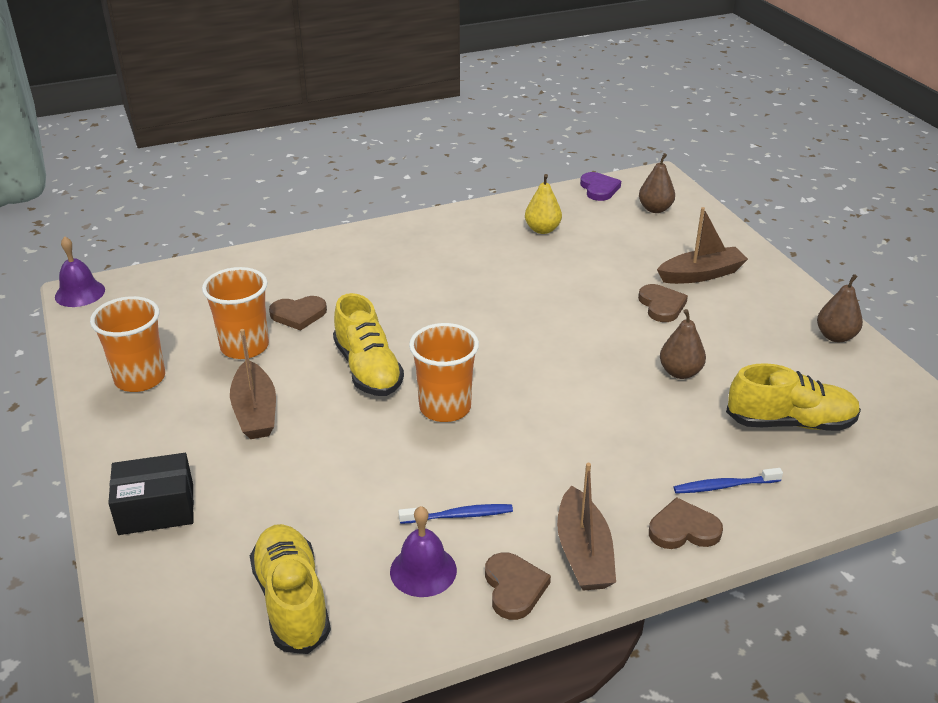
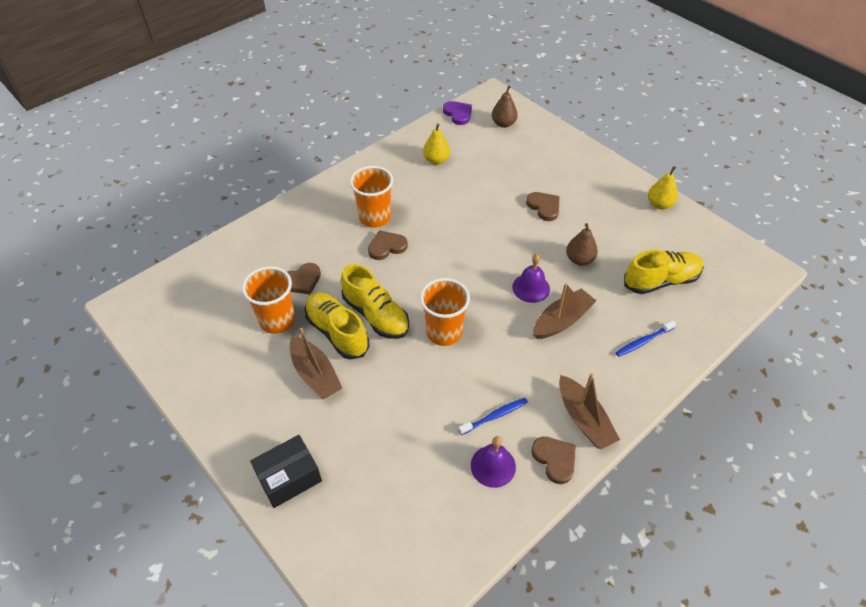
camera: 20 degrees left, 15 degrees up
purple bell [55,236,105,307] -> purple bell moved to [512,254,550,303]
orange cup [90,296,165,392] -> orange cup moved to [350,166,393,228]
yellow shoe [250,524,331,654] -> yellow shoe moved to [305,293,369,360]
brown heart [649,497,723,549] -> brown heart moved to [368,230,408,260]
brown boat [657,207,748,284] -> brown boat moved to [533,283,596,339]
brown pear [817,274,863,342] -> yellow pear [648,166,678,210]

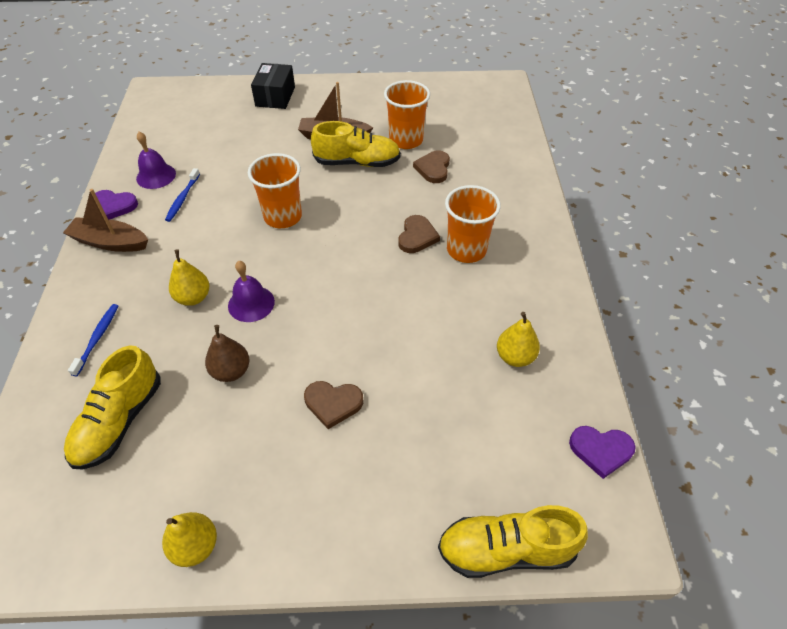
camera: 130 degrees right, 0 degrees up
yellow shoe [341,264,409,339] -> yellow shoe moved to [438,505,588,578]
brown pear [492,86,518,128] -> none
brown heart [531,437,576,484] -> purple heart [95,190,138,220]
brown boat [533,283,596,339] -> yellow pear [169,249,210,306]

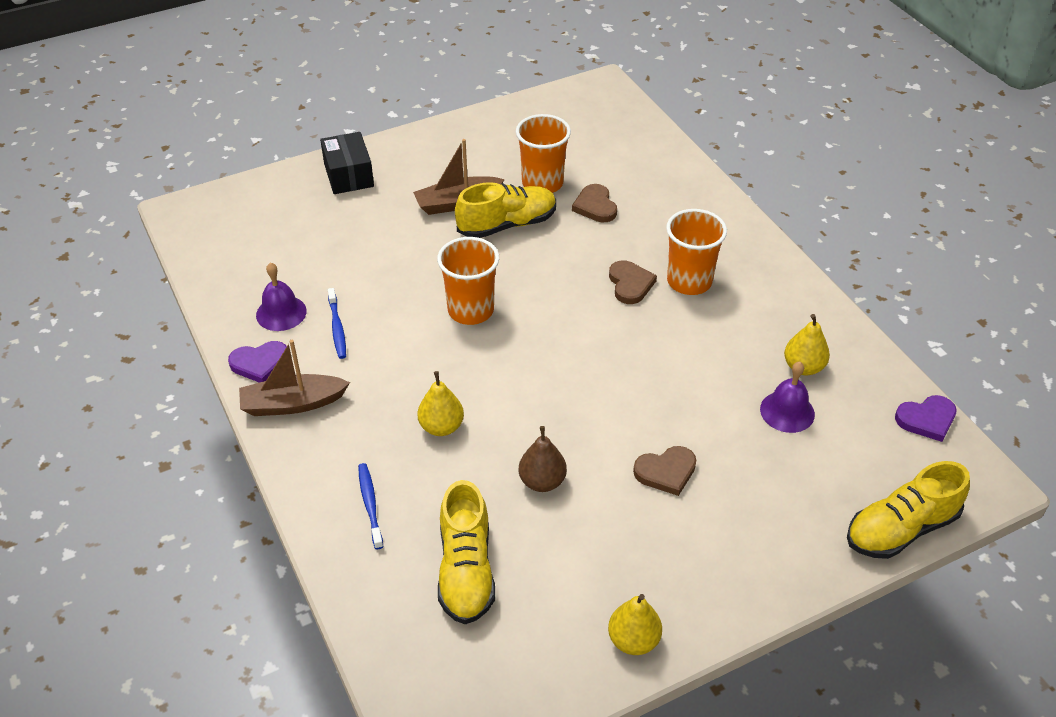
camera: 25 degrees left, 5 degrees down
purple bell [228,261,275,322] -> purple bell moved to [760,362,815,433]

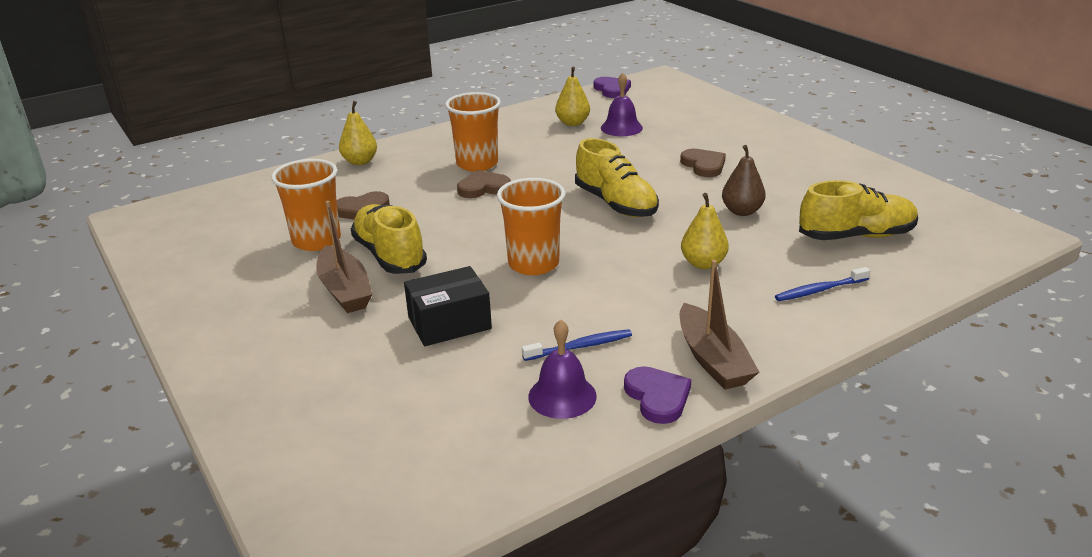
camera: 95 degrees left, 15 degrees down
black box [320,132,374,194] -> black box moved to [404,266,492,346]
yellow pear [608,594,662,655] -> yellow pear moved to [339,101,377,165]
yellow shoe [847,461,970,559] -> yellow shoe moved to [575,138,659,217]

